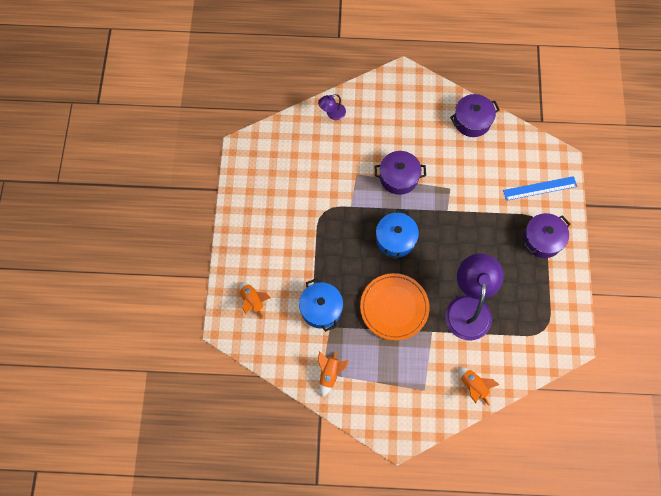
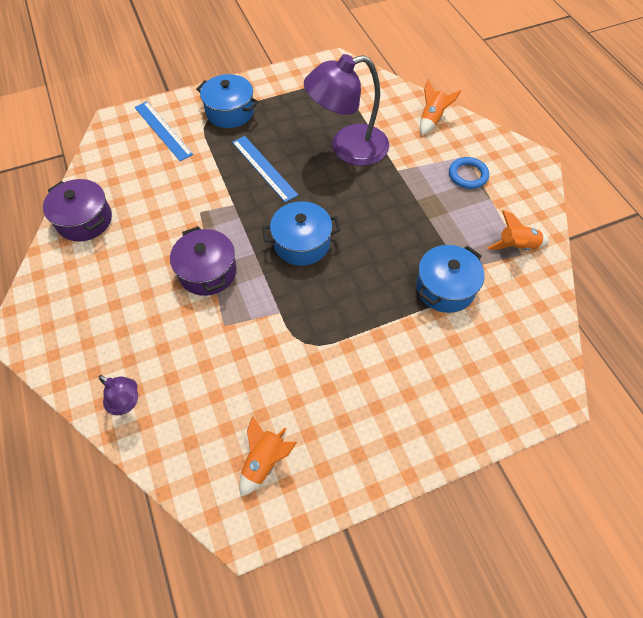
camera: 115 degrees left, 10 degrees down
orange rocket [239,282,271,319] -> orange rocket moved to [239,416,297,497]
orange plate [360,273,429,340] -> none
purple pot [523,213,570,258] -> blue pot [196,74,259,128]
none -> blue ruler [232,136,298,202]
none -> blue ring [449,157,489,189]

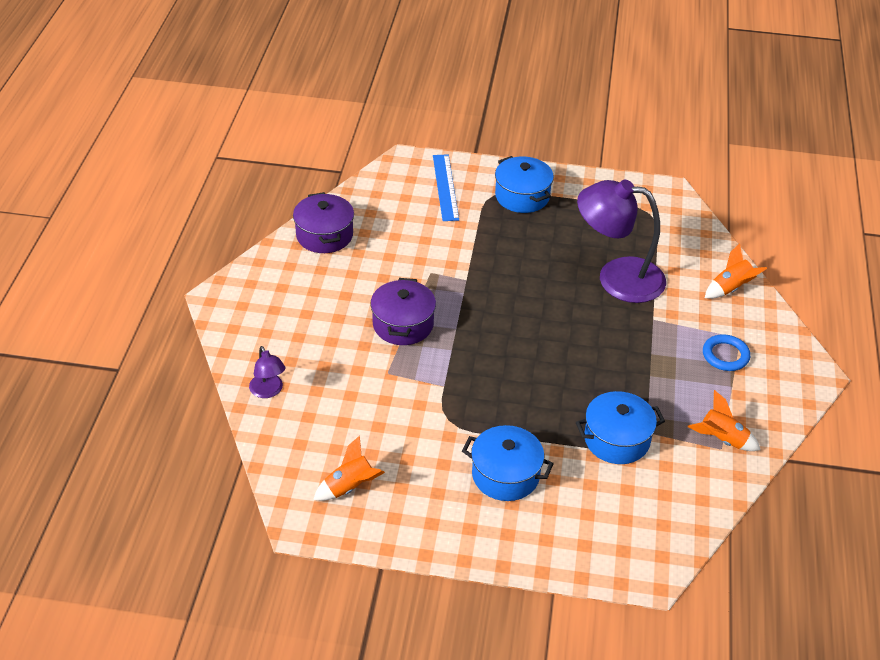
camera: 30 degrees right, 15 degrees down
blue ruler [232,136,298,202] -> none
blue pot [262,201,341,266] -> blue pot moved to [462,425,554,501]

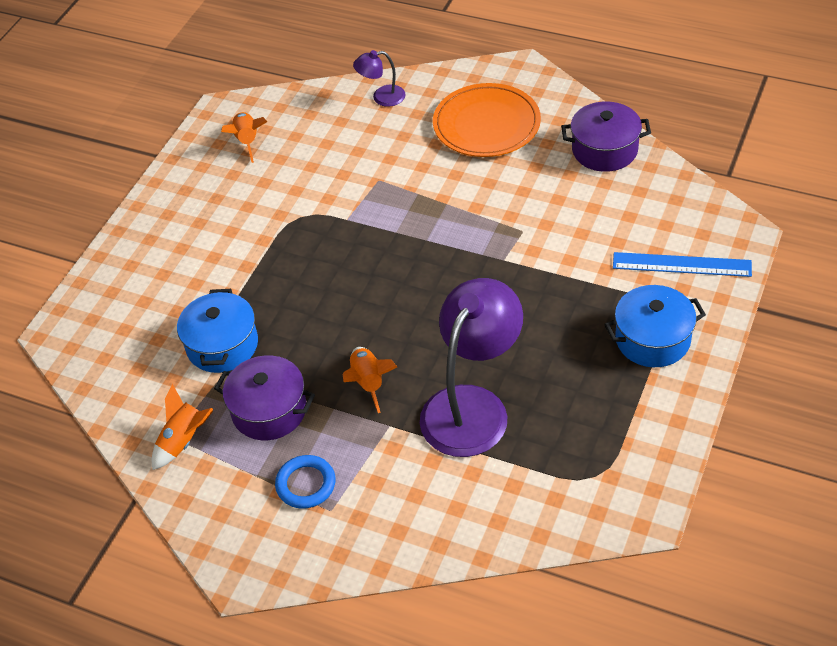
camera: 110 degrees right, 5 degrees up
purple pot [370,278,436,345] -> purple pot moved to [214,355,315,440]
blue pot [462,425,554,501] -> none
orange rocket [705,243,767,299] -> orange rocket moved to [343,347,397,413]
none -> orange plate [433,83,541,157]

